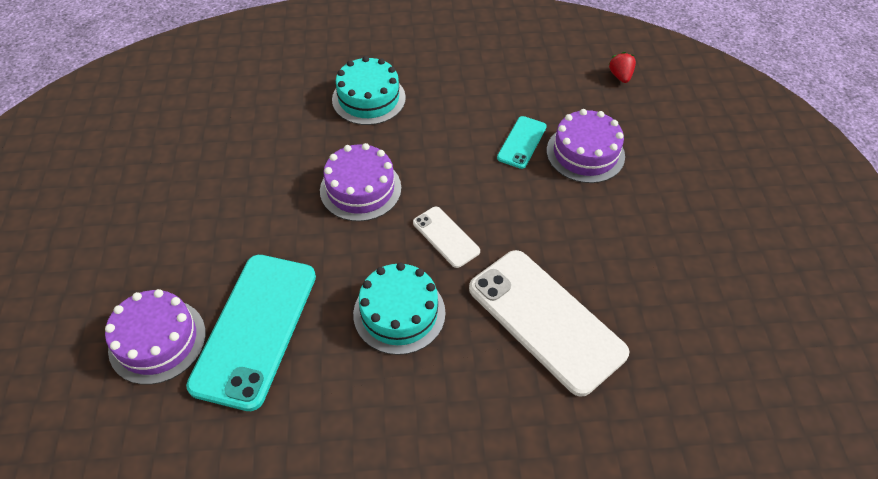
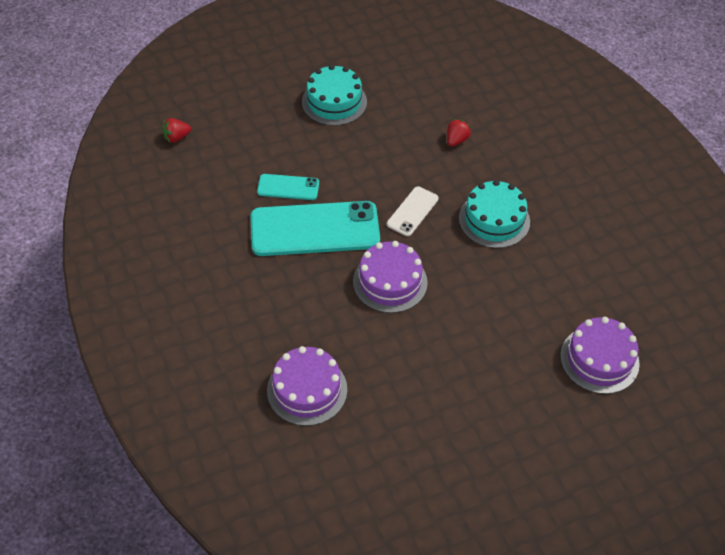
camera: 110 degrees left, 0 degrees up
turquoise phone [186,255,316,411] -> turquoise phone moved to [250,201,380,256]
turquoise cake [332,56,406,125] -> turquoise cake moved to [302,65,367,126]
white phone [469,250,629,397] -> red strawberry [447,119,471,147]
purple cake [547,109,625,183] -> purple cake moved to [267,346,347,426]

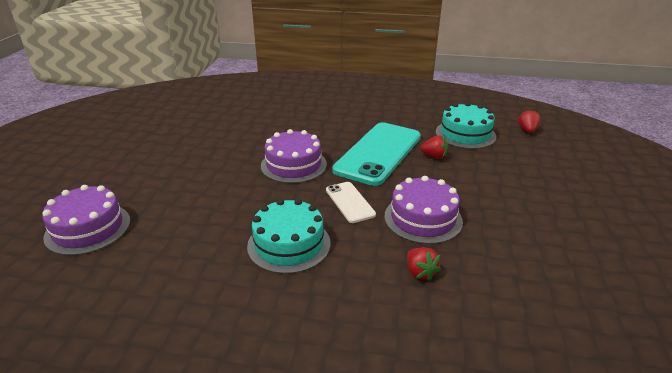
camera: 125 degrees right, 20 degrees down
turquoise phone [257,174,319,200] -> red strawberry [420,135,448,159]
purple cake [267,346,347,426] -> purple cake moved to [384,176,463,244]
turquoise cake [302,65,367,126] -> turquoise cake moved to [436,102,496,149]

